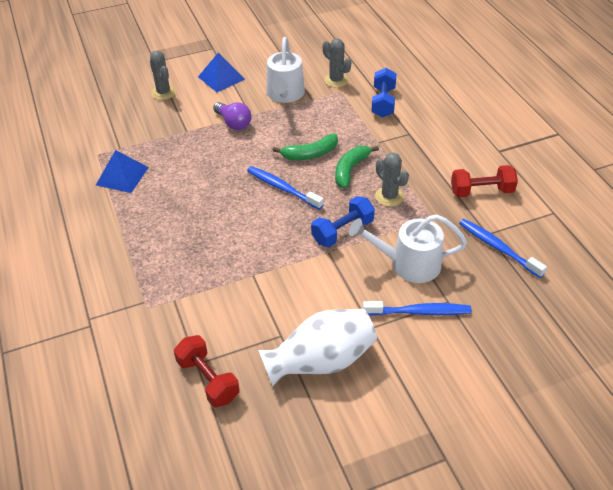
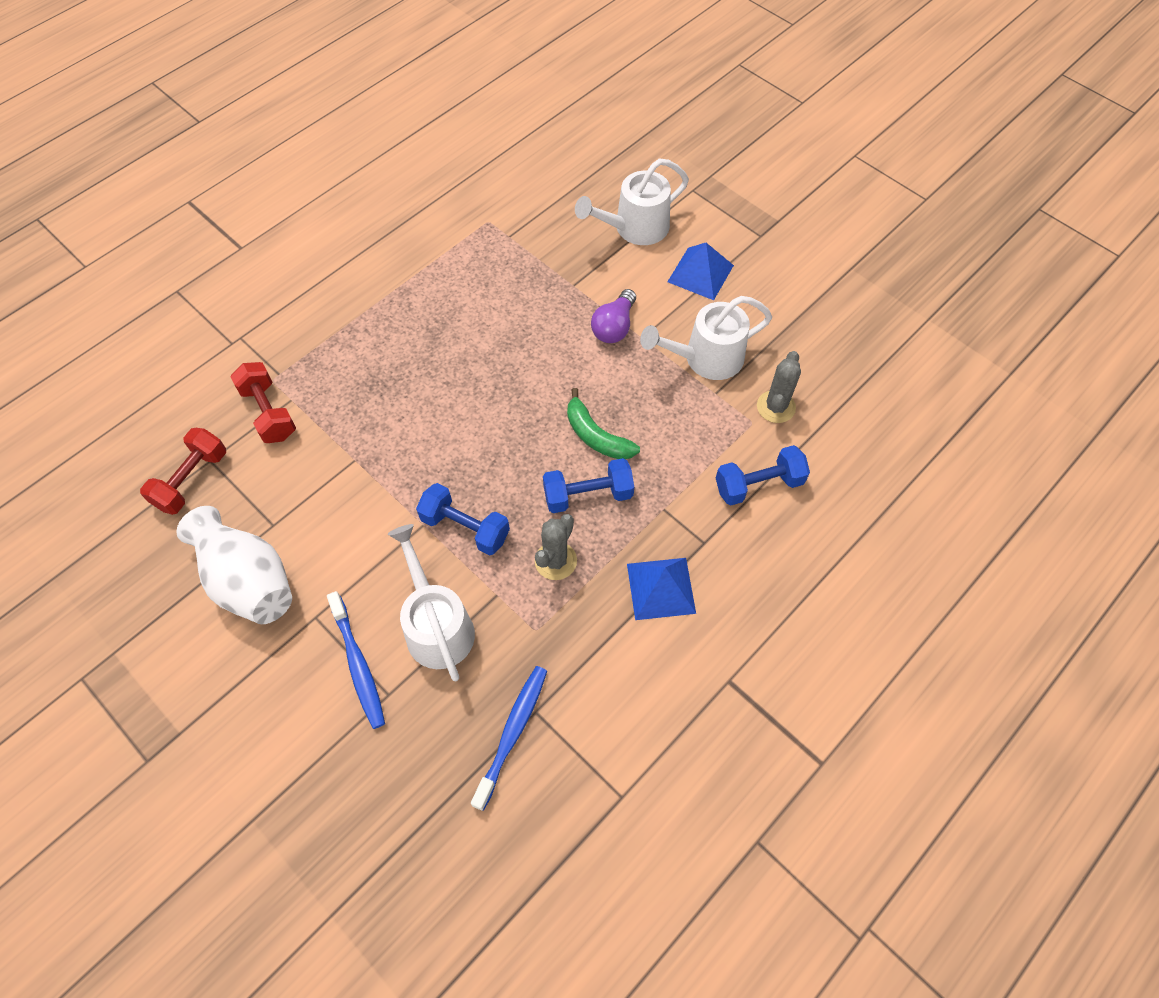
camera: 65 degrees right, 15 degrees up
blue pyramid [96,150,149,193] -> blue pyramid moved to [627,558,696,620]
grey cactus [150,51,176,100] -> white watering can [575,159,689,245]
blue toothbrush [247,166,324,210] -> none
green banana [335,146,379,188] -> blue dumbbell [543,458,634,513]
red dumbbell [451,165,518,197] -> red dumbbell moved to [230,362,296,443]

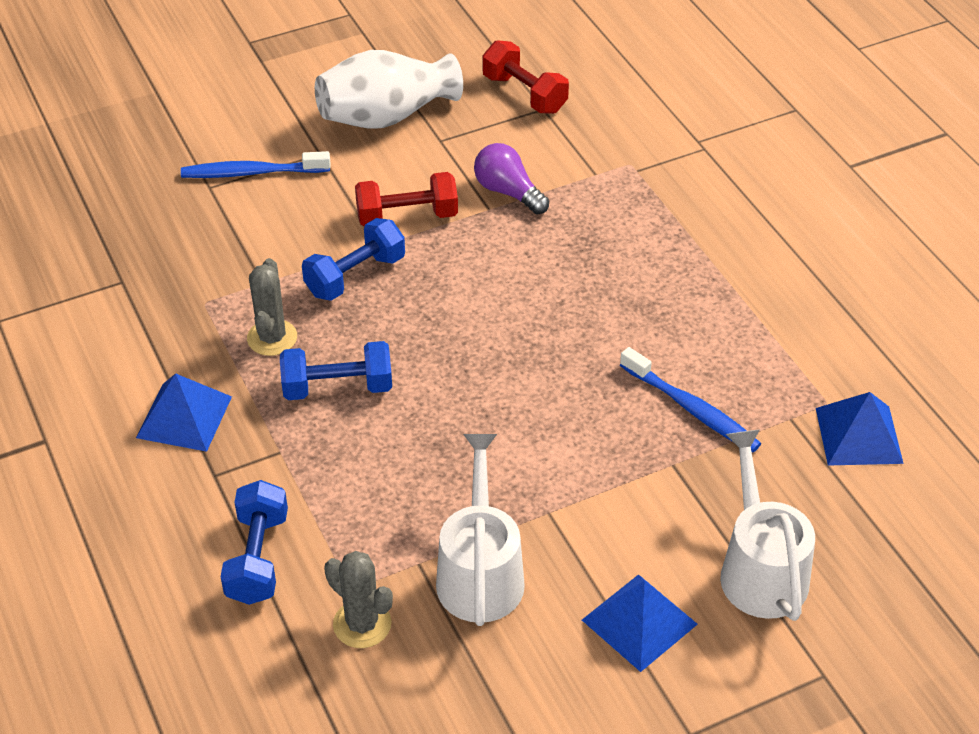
camera: 110 degrees right, 15 degrees down
red dumbbell [230,362,296,443] -> red dumbbell moved to [355,172,458,227]
white watering can [388,524,475,681] -> none
blue toothbrush [471,666,547,811] -> blue toothbrush moved to [620,347,761,453]
grey cactus [535,514,577,580] -> grey cactus turned 45 degrees clockwise [247,258,297,356]
blue dumbbell [543,458,634,513] -> blue dumbbell turned 75 degrees clockwise [280,341,392,400]
green banana [567,388,640,459] -> none
purple light bulb [591,289,636,343] -> purple light bulb moved to [474,143,549,214]
none -> blue pyramid [816,392,904,466]

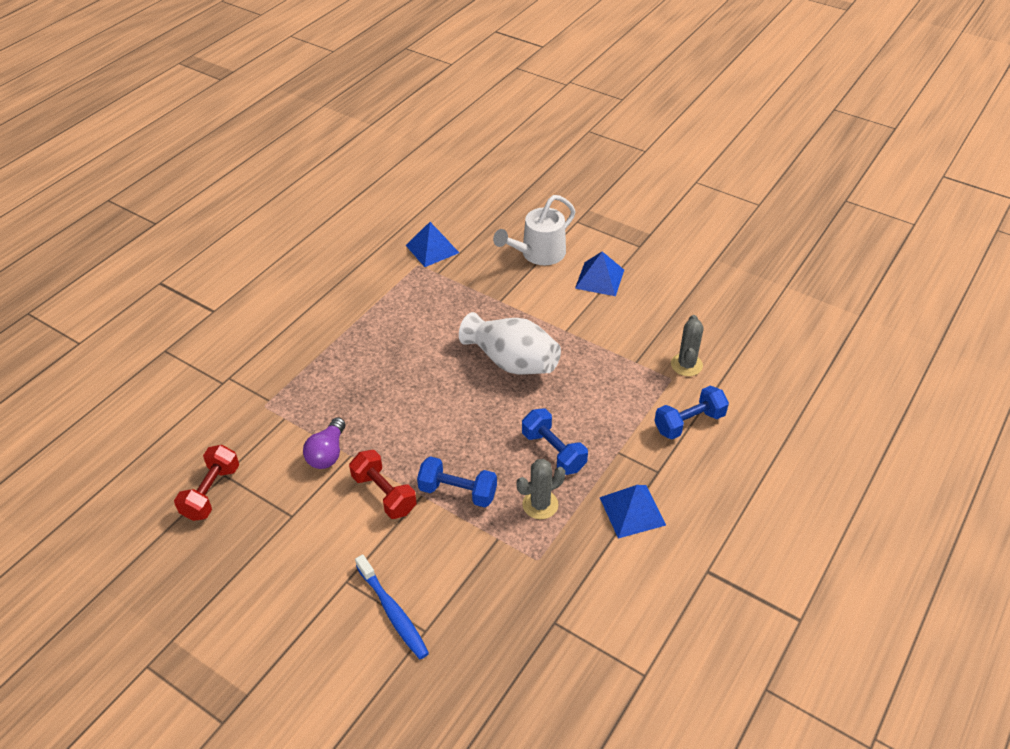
camera: 120 degrees left, 0 degrees up
white vase [315,50,463,128] -> white vase moved to [459,312,561,374]
white watering can [436,434,525,626] -> none
blue toothbrush [620,347,761,453] -> none

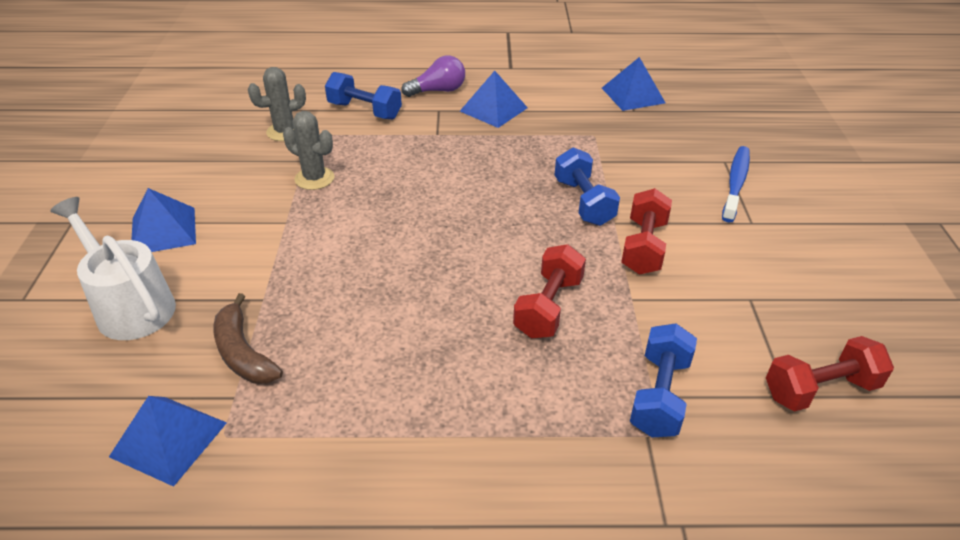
camera: 125 degrees left, 5 degrees down
purple light bulb [303,417,346,469] -> purple light bulb moved to [402,55,465,97]
white vase [459,312,561,374] -> none
white watering can [493,195,576,265] -> white watering can turned 150 degrees counterclockwise [50,197,176,340]
grey cactus [517,459,565,519] -> grey cactus moved to [283,111,334,190]
blue dumbbell [522,409,588,475] -> blue dumbbell moved to [630,323,697,437]
none -> brown banana [214,293,283,384]
none -> red dumbbell [513,244,586,338]
none -> blue pyramid [602,57,665,111]

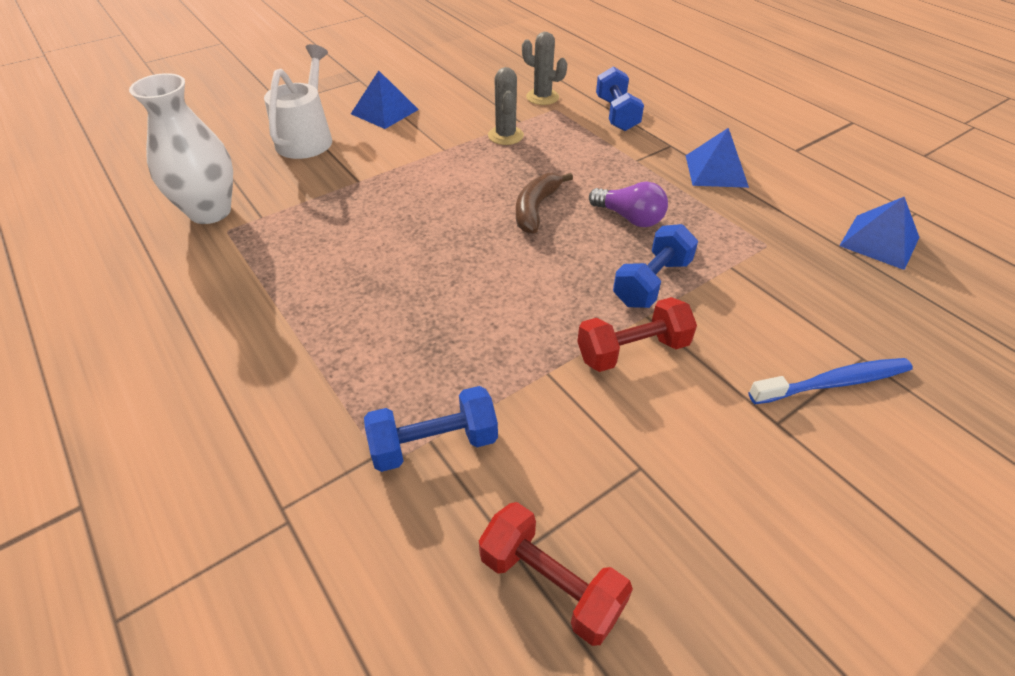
camera: 55 degrees right, 5 degrees up
blue pyramid [109,396,227,487] -> white vase [129,73,233,224]
brown banana [214,293,283,384] -> brown banana moved to [516,173,573,234]
purple light bulb [402,55,465,97] -> purple light bulb moved to [589,181,668,227]
red dumbbell [513,244,586,338] -> none

